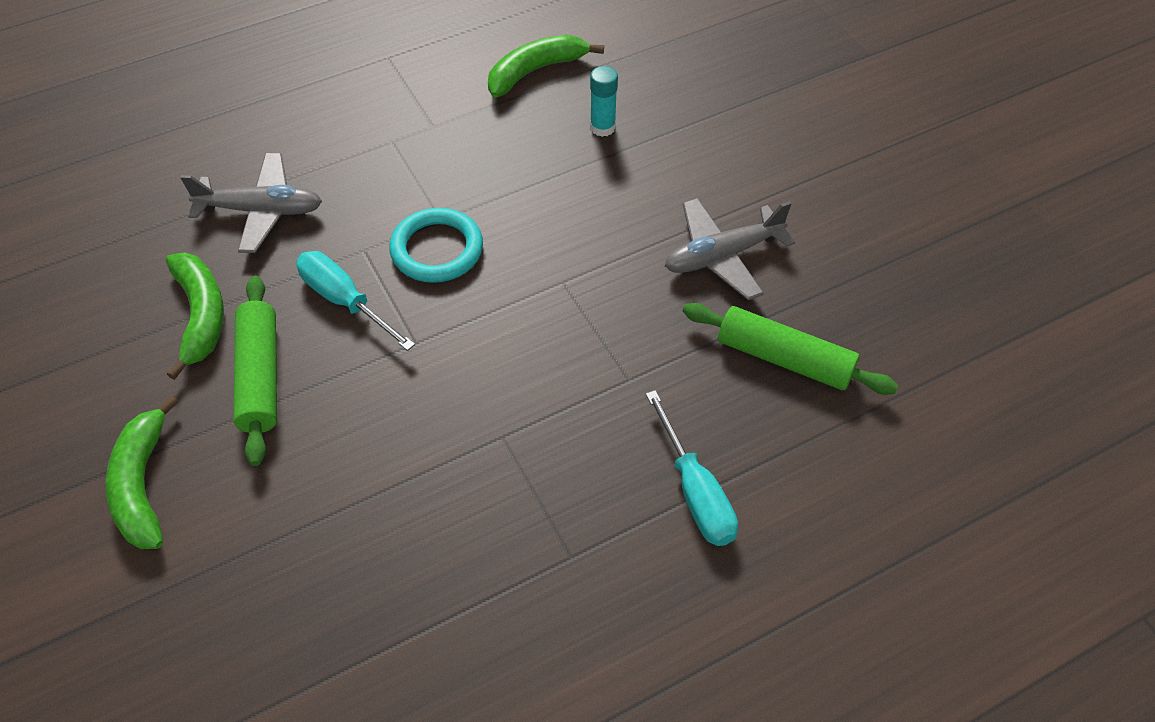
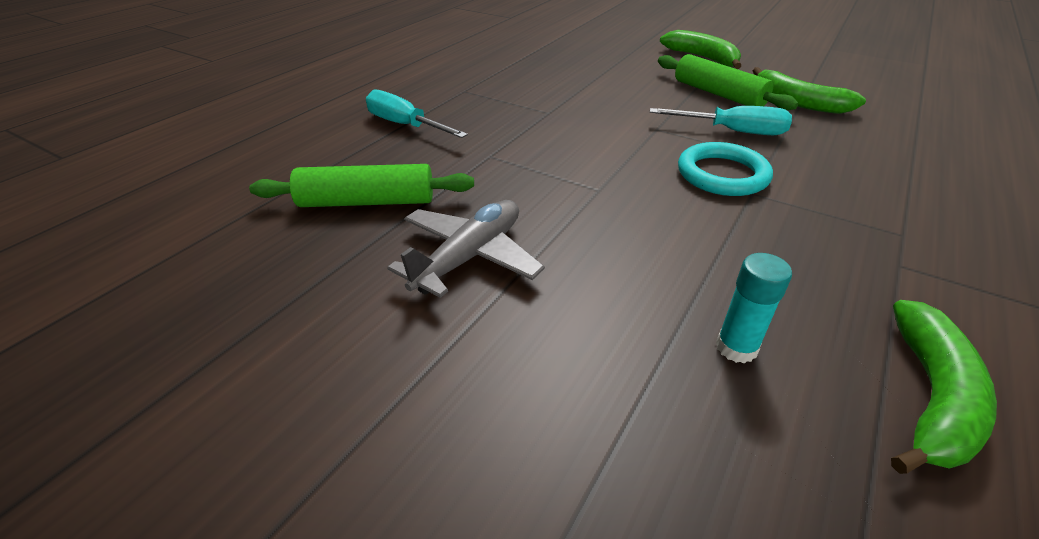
camera: 150 degrees right, 15 degrees down
grey plane [180,153,322,253] -> none

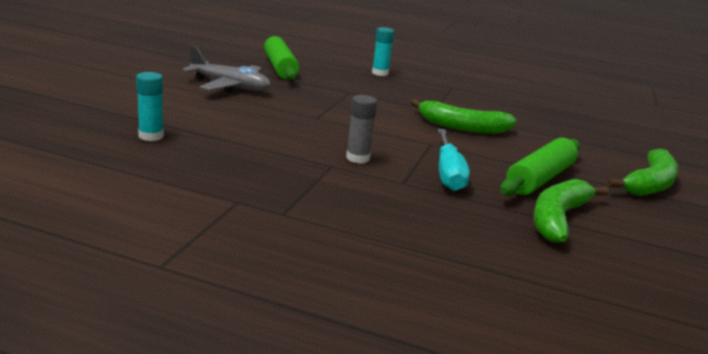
camera: 75 degrees right, 15 degrees down
turquoise screwdriver [366,89,468,138] -> turquoise glue stick [372,27,394,76]
turquoise ring [678,142,773,196] -> grey glue stick [346,95,377,163]
green banana [891,300,997,474] -> green banana moved to [411,99,517,134]

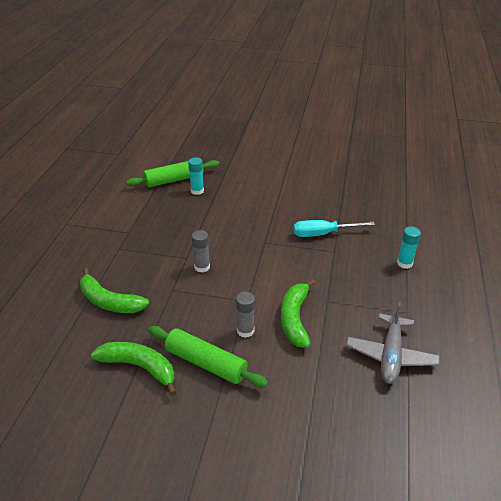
camera: 85 degrees right, 15 degrees up
grey plane [183,45,270,93] -> grey plane moved to [346,302,440,384]
green rolling pin [264,36,299,80] -> green rolling pin moved to [126,160,219,187]
turquoise screwdriver [438,129,470,191] -> turquoise screwdriver moved to [294,220,375,237]
green banana [608,149,678,196] -> green banana moved to [80,268,149,313]
none -> grey glue stick [236,292,255,338]

